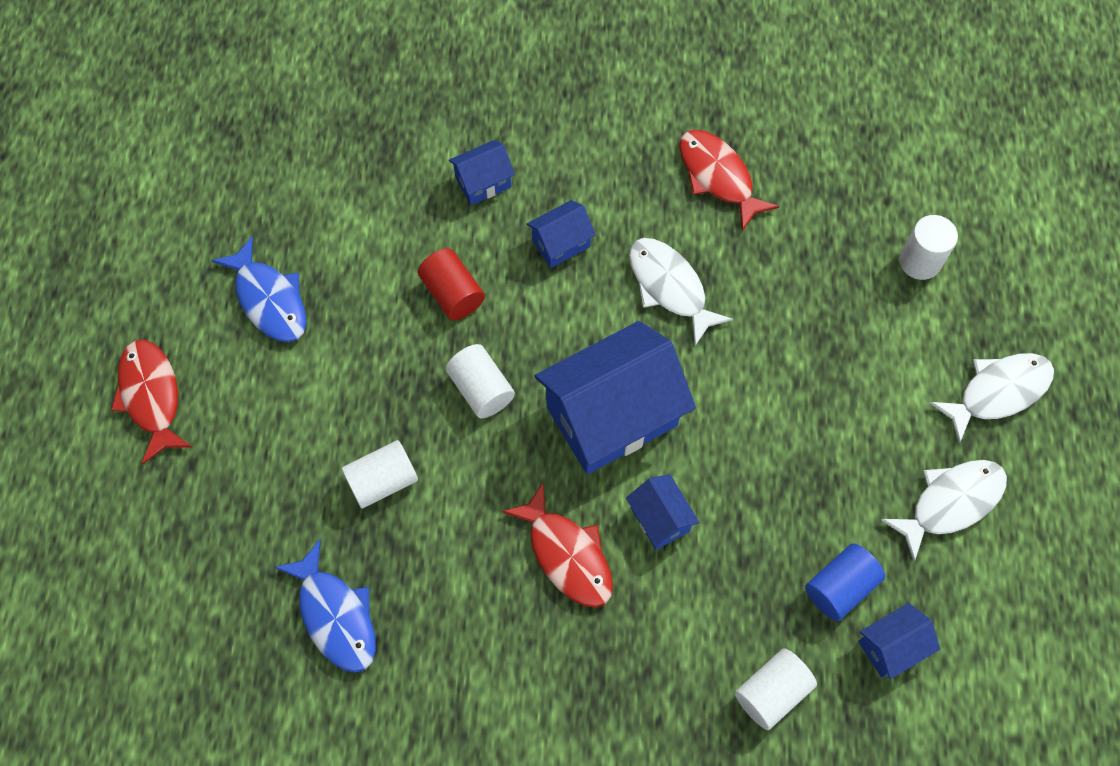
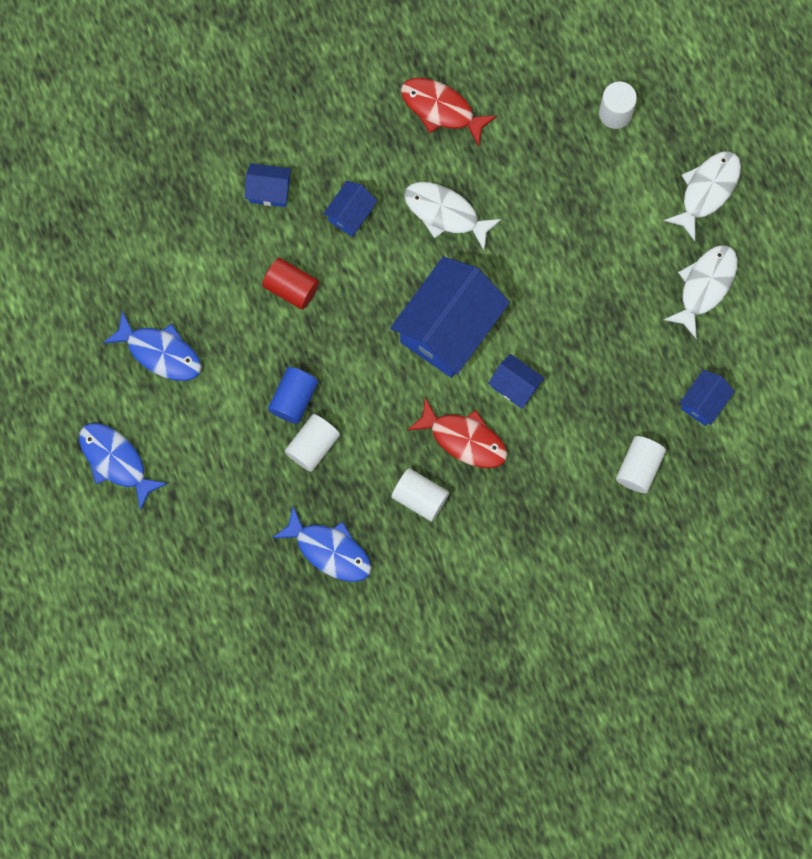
camera: 25 degrees left, 10 degrees up
red fish [111,339,192,464] -> blue fish [79,423,168,511]
white cylinder [446,344,515,418] -> white cylinder moved to [391,468,449,521]
blue house [449,140,515,205] -> blue house turned 60 degrees clockwise [245,163,292,207]
blue cylinder [805,543,885,621] -> blue cylinder moved to [268,367,318,424]

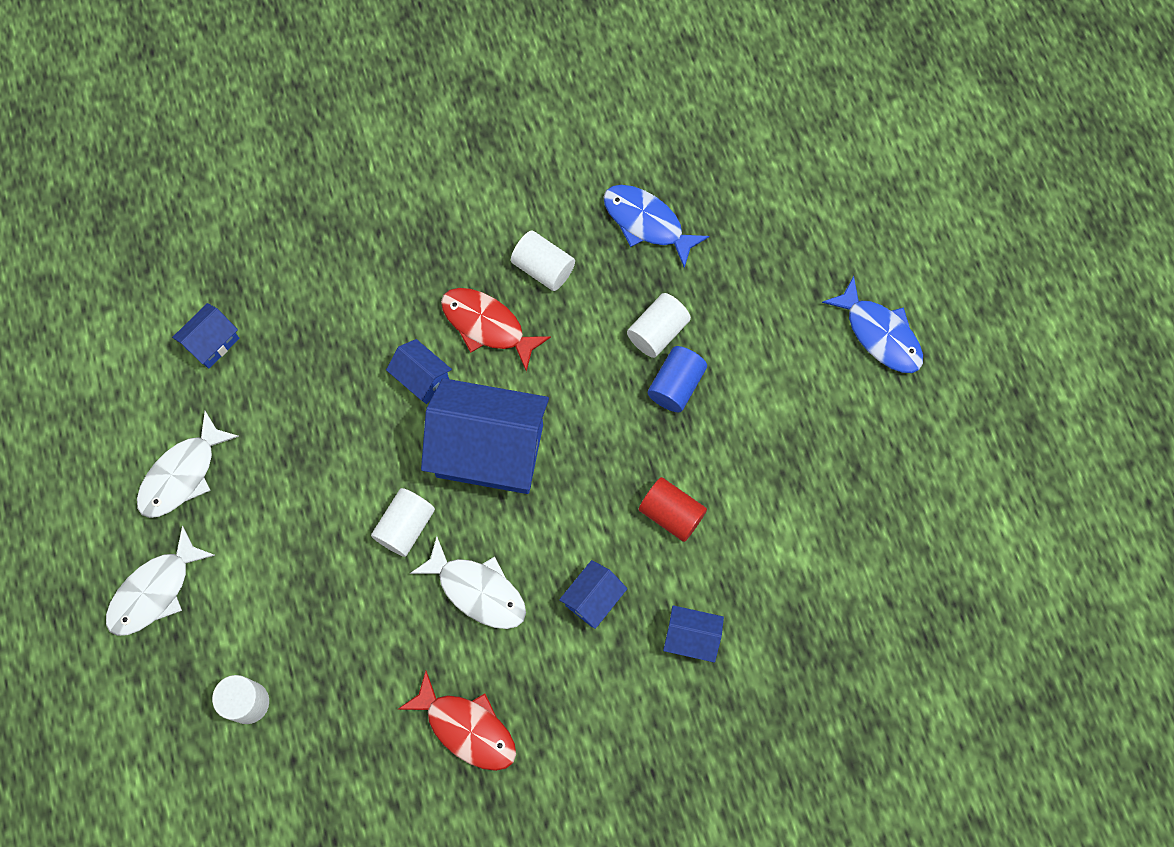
camera: 175 degrees left, 5 degrees down
blue fish [103,311,202,381] -> none
blue house [390,257,510,378] -> blue house turned 60 degrees clockwise [421,378,549,494]
white cylinder [616,436,666,493] -> white cylinder moved to [371,488,435,557]

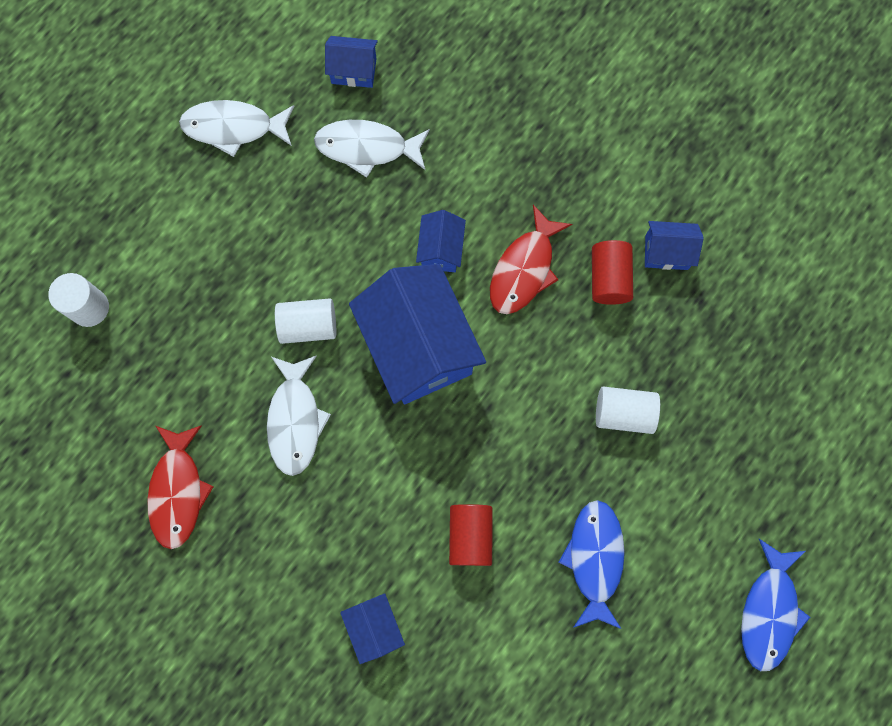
camera: 55 degrees right, 5 degrees up
white fish [106,526,215,636] -> white fish moved to [314,120,430,178]
red fish [441,288,551,372] -> red fish turned 150 degrees counterclockwise [490,205,572,314]
white cylinder [511,230,575,291] -> red cylinder [592,240,633,305]
blue house [559,560,628,629] -> blue house moved to [645,221,704,270]
blue fish [603,185,709,268] -> blue fish moved to [559,500,625,629]
blue cylinder [648,346,707,413] -> none

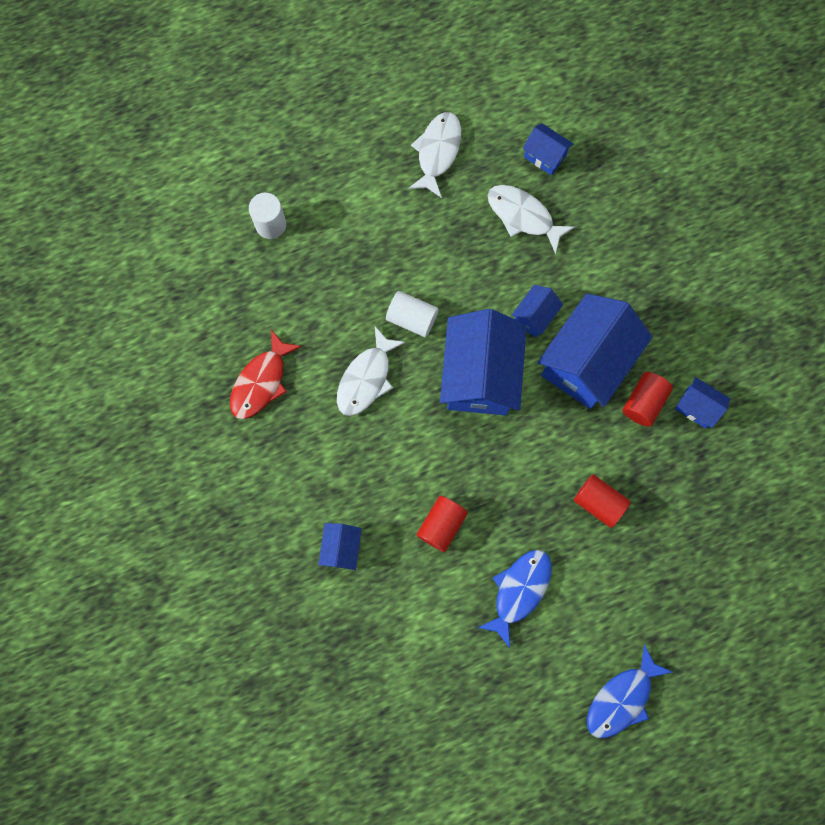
camera: 30 degrees right, 0 degrees up
white fish [179,100,294,157] -> white fish turned 75 degrees clockwise [408,112,461,198]
red fish [490,205,572,314] -> blue house [538,293,652,409]
white cylinder [596,386,660,434] -> red cylinder [574,474,631,528]

